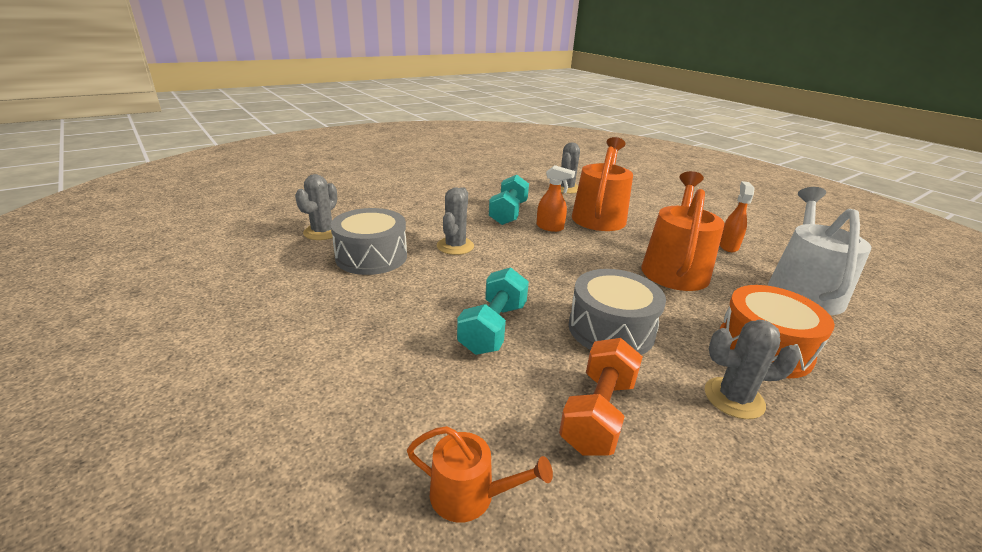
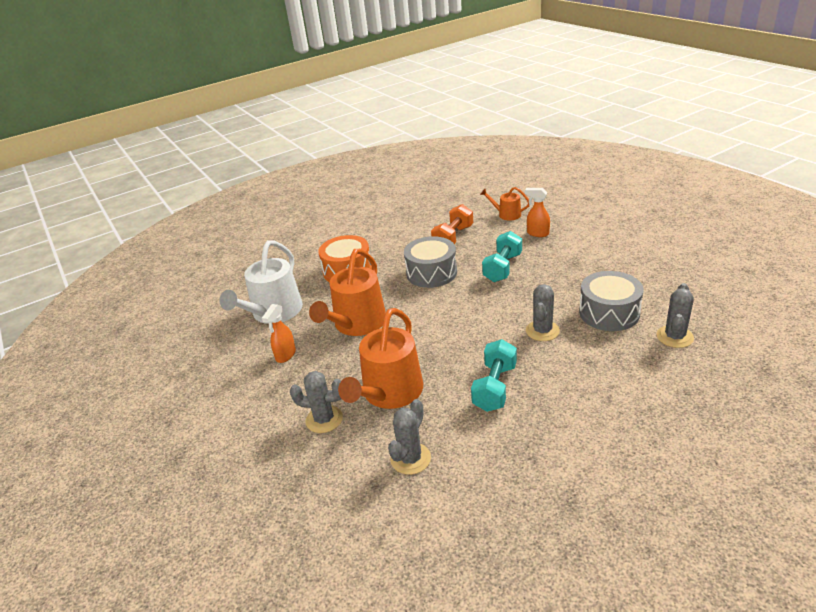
camera: 170 degrees left, 5 degrees up
orange spray bottle [537,165,575,232] -> orange spray bottle moved to [525,188,550,237]
grey cactus [705,320,801,419] -> grey cactus moved to [290,371,343,433]

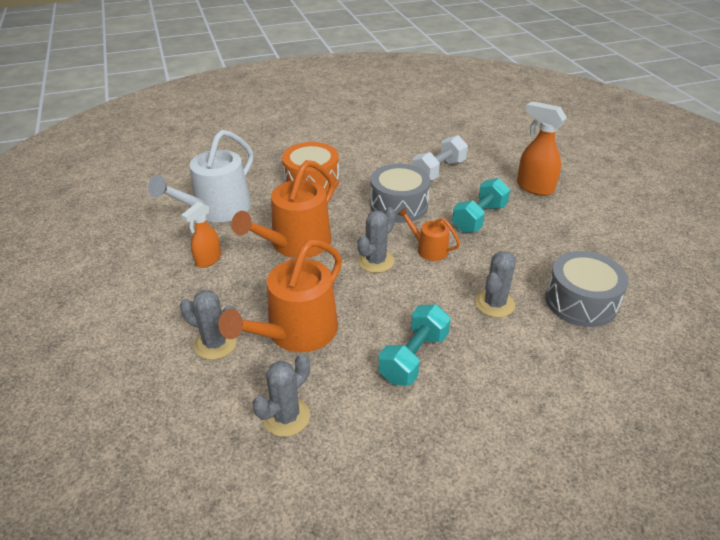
camera: 10 degrees right, 5 degrees up
orange dumbbell [431,204,473,244] -> white dumbbell [412,135,468,181]
orange watering can [480,187,530,221] -> orange watering can moved to [397,208,460,261]
orange spray bottle [525,188,550,237] -> orange spray bottle [517,101,567,196], size x1.51
grey cactus [657,283,694,348] -> grey cactus moved to [357,207,396,273]

